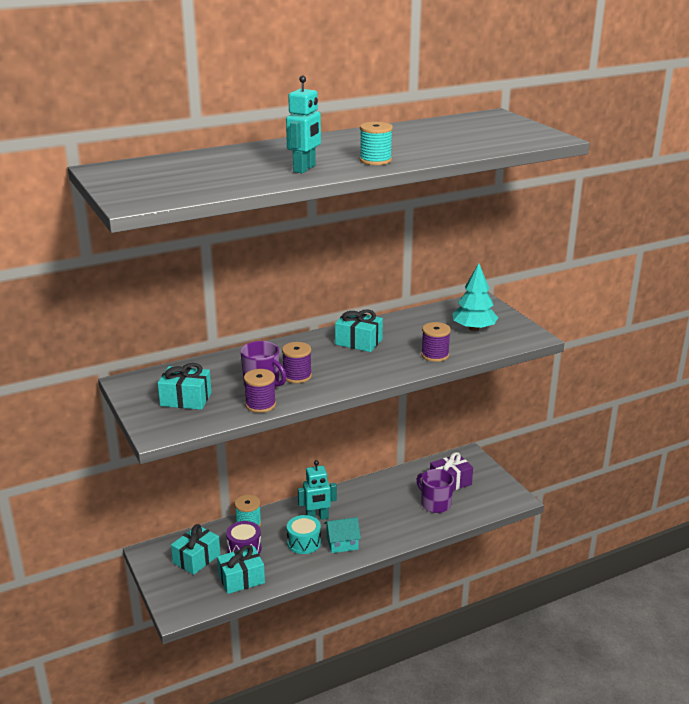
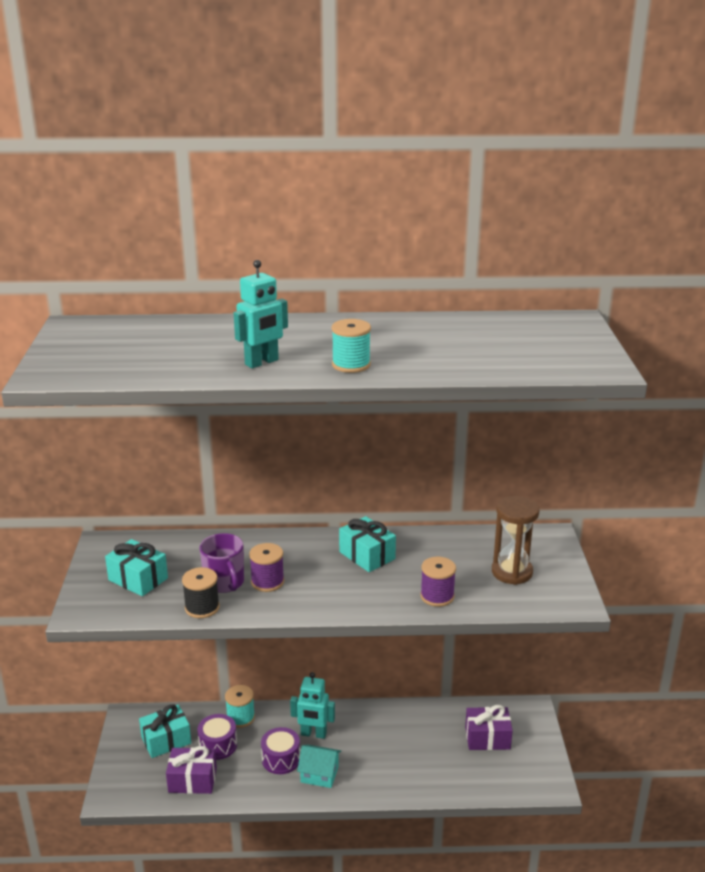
camera: 25 degrees right, 0 degrees up
turquoise gift [217,545,265,594] -> purple gift [166,746,217,794]
purple spool [244,369,276,413] -> black spool [182,567,220,618]
turquoise drum [287,515,321,554] -> purple drum [261,727,300,774]
purple mug [416,469,454,513] -> none
turquoise tree [452,263,498,331] -> brown hourglass [492,496,539,585]

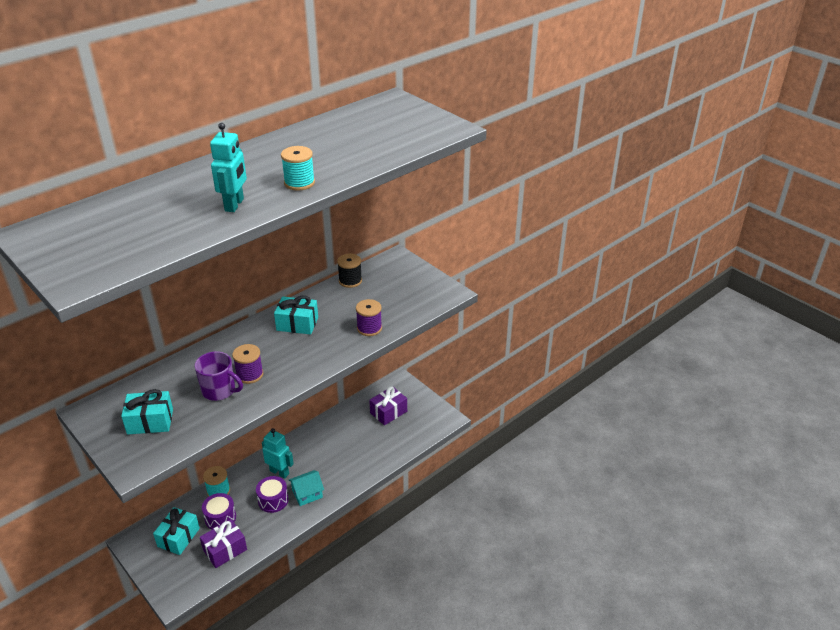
camera: 40 degrees left, 10 degrees up
black spool [182,567,220,618] -> black spool moved to [337,254,362,288]
turquoise robot [290,672,335,739] -> turquoise robot turned 120 degrees counterclockwise [262,428,294,478]
brown hourglass [492,496,539,585] -> none

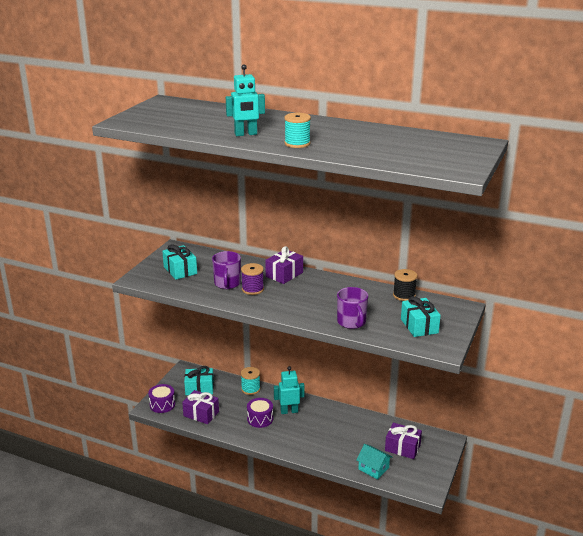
camera: 65 degrees right, 10 degrees down
purple drum [202,493,236,530] -> purple drum moved to [148,384,175,413]
turquoise robot [262,428,294,478] -> turquoise robot turned 105 degrees counterclockwise [274,366,305,414]
turquoise gift [274,295,318,335] -> turquoise gift moved to [401,296,441,337]
turquoise house [289,470,324,506] -> turquoise house moved to [356,444,392,480]
purple spool [356,299,382,336] -> purple mug [337,287,368,329]
none -> purple gift [265,246,303,284]

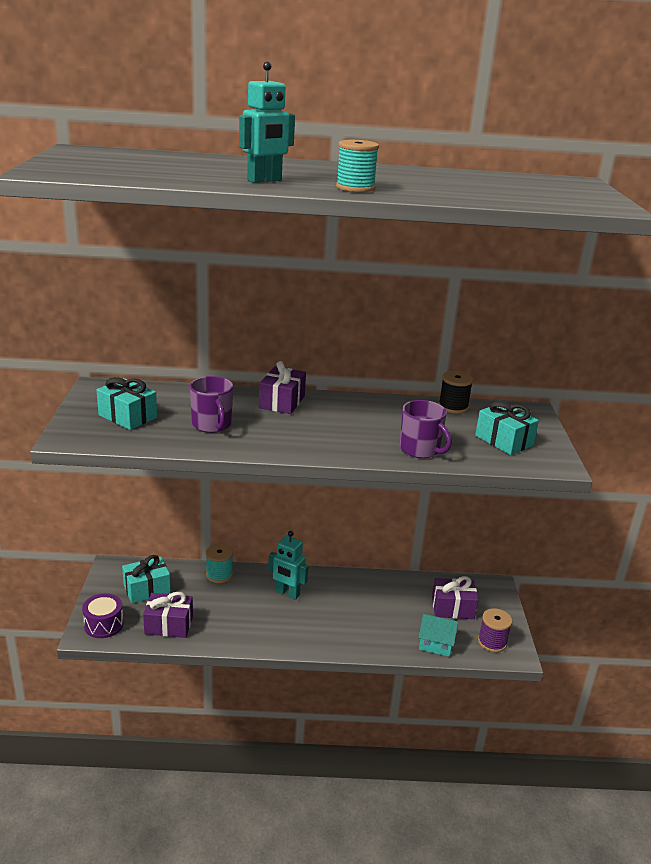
camera: 25 degrees left, 0 degrees up
purple spool [241,263,264,295] -> purple spool moved to [478,608,512,652]
purple drum [247,398,273,428] -> none
turquoise robot [274,366,305,414] -> turquoise robot turned 120 degrees counterclockwise [268,531,309,600]

